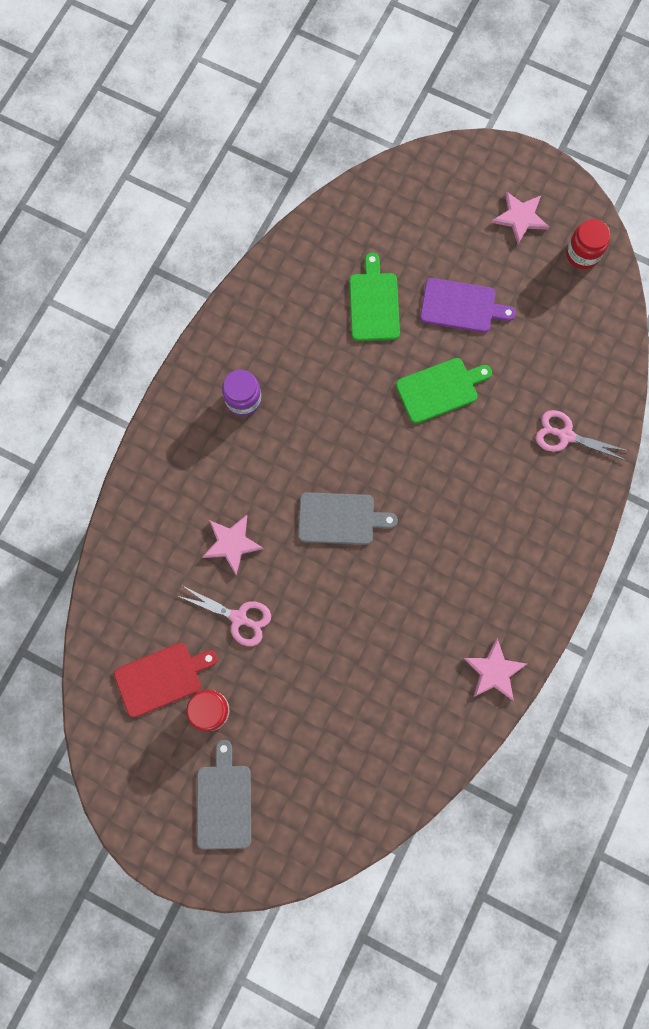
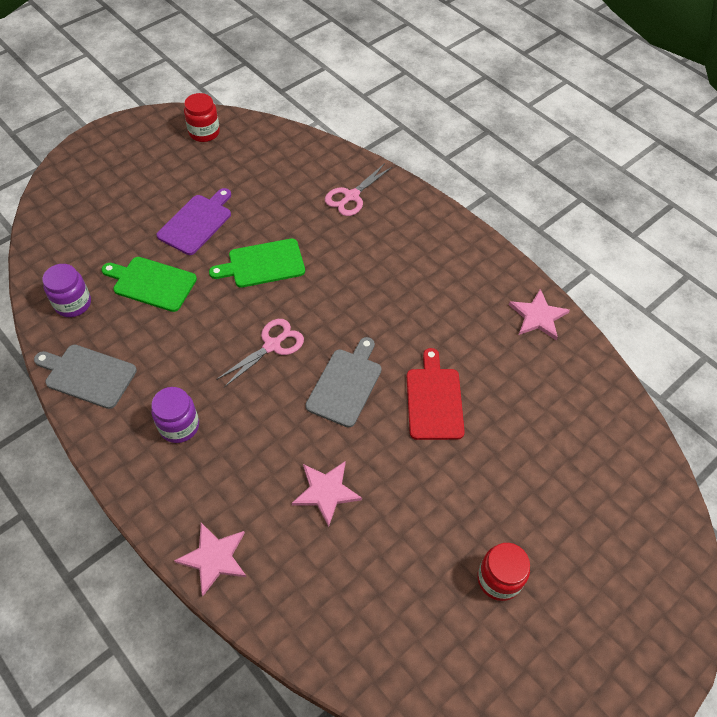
camera: 70 degrees left, 20 degrees down
red cutting board [114,643,218,718] -> red cutting board moved to [407,348,465,440]
pink scissors [178,586,271,646] -> pink scissors moved to [216,319,304,387]
grey cutting board [197,740,251,849] -> grey cutting board moved to [34,345,137,409]
green cutting board [396,358,492,424] -> green cutting board turned 105 degrees counterclockwise [209,238,305,288]
pink star [491,191,549,244] -> pink star moved to [174,523,246,596]
none -> purple jar [42,264,91,317]

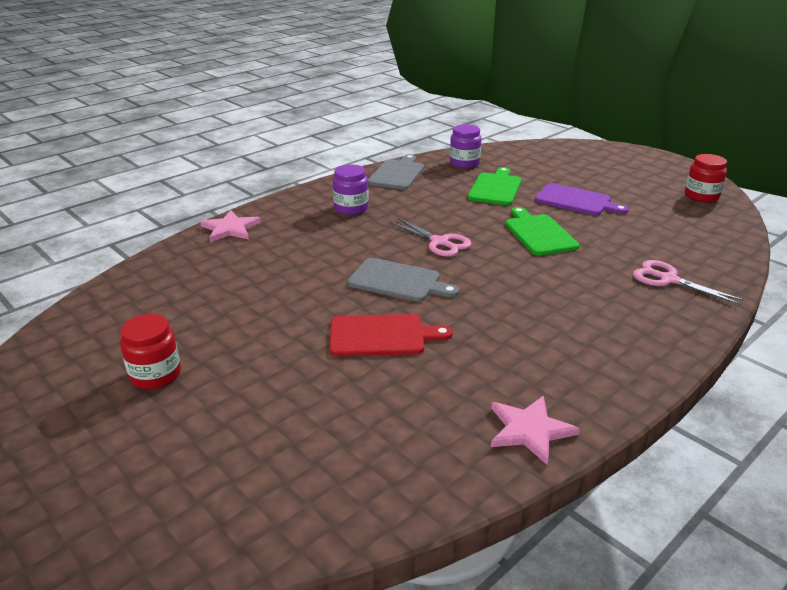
camera: 90 degrees right, 25 degrees down
pink star [291,461,362,527] -> none

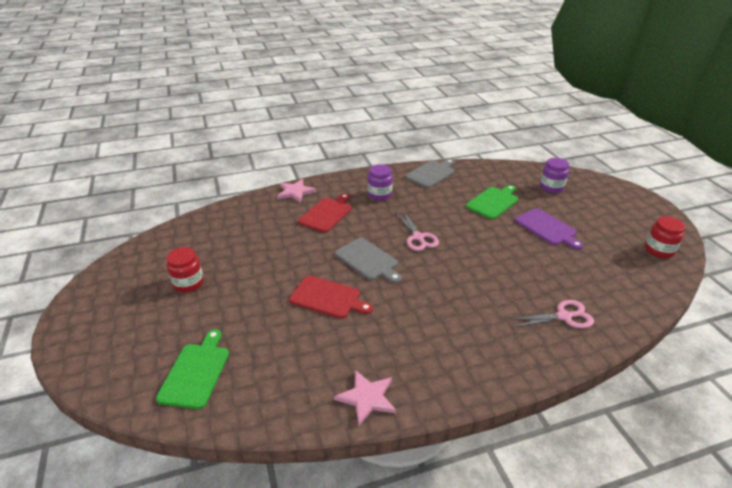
camera: 25 degrees right, 5 degrees up
purple jar [450,124,482,168] -> purple jar moved to [540,158,569,193]
green cutting board [505,207,580,255] -> green cutting board moved to [156,329,229,409]
pink scissors [633,260,745,305] -> pink scissors turned 105 degrees clockwise [511,300,594,328]
none -> red cutting board [298,193,352,233]

